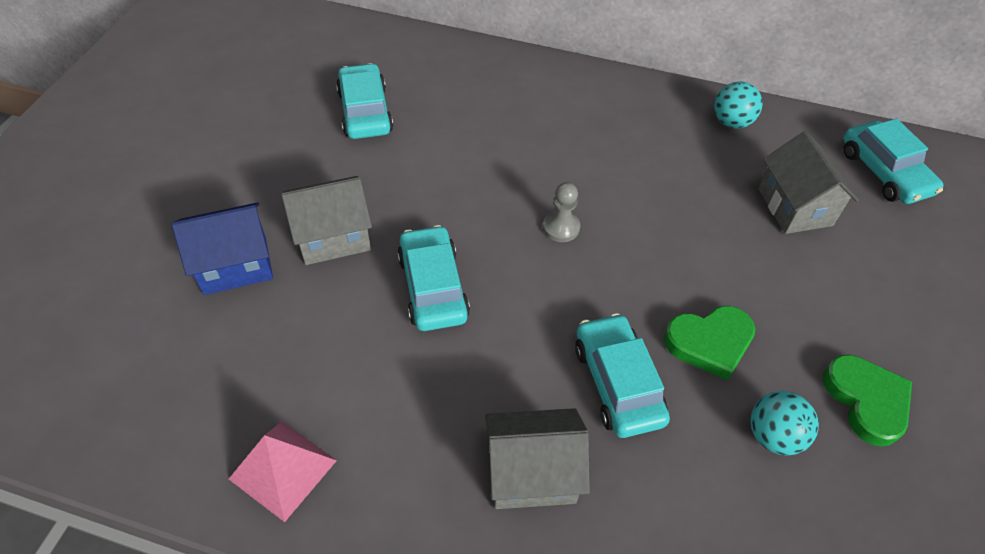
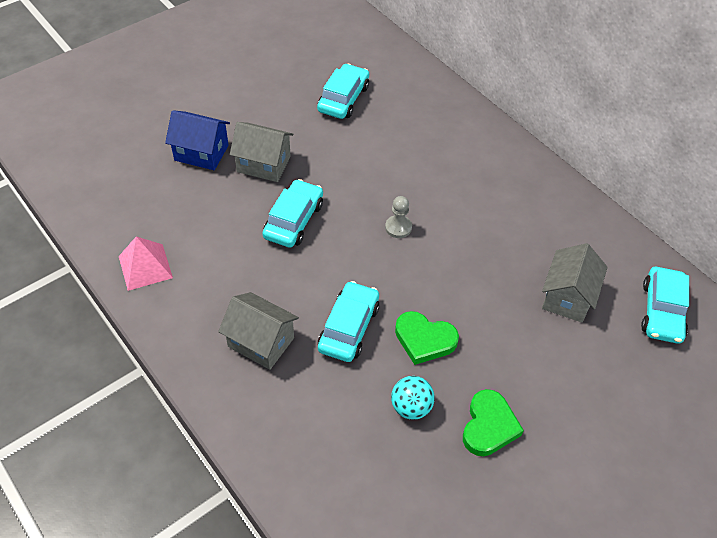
camera: 35 degrees right, 0 degrees up
turquoise ball [714,81,762,129] -> none

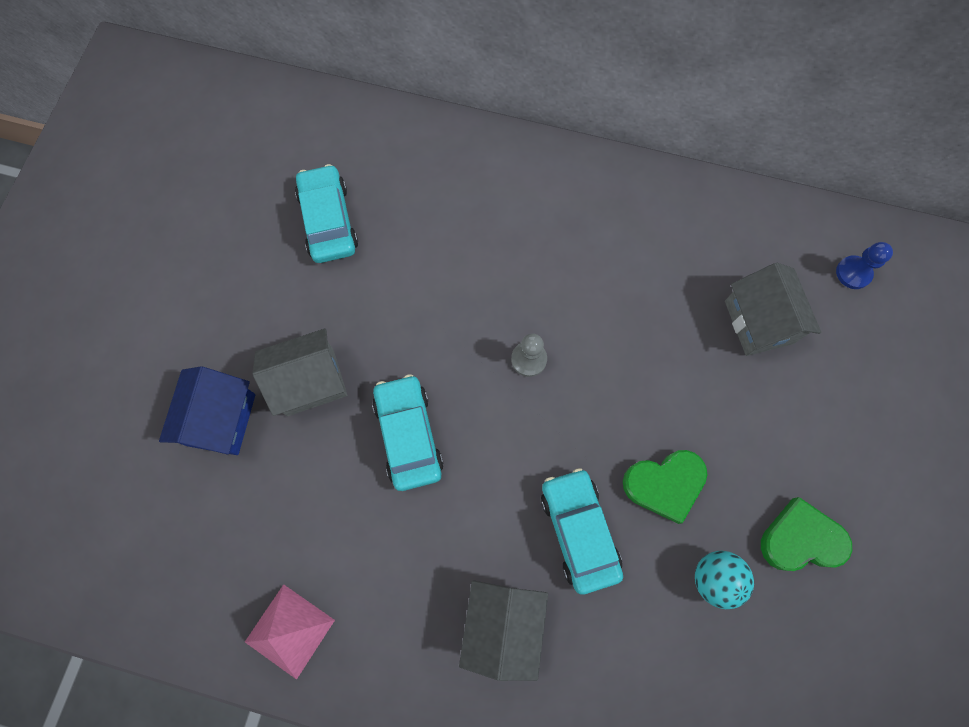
camera: 35 degrees left, 20 degrees up
blue house [165,110,230,170] -> blue house turned 60 degrees counterclockwise [159,366,256,455]
grey house [218,292,299,370] -> grey house turned 75 degrees counterclockwise [459,580,548,681]
green heart [463,389,524,456] -> green heart turned 75 degrees counterclockwise [761,497,852,571]
turquoise car [641,267,689,344] -> blue pawn [836,242,893,289]

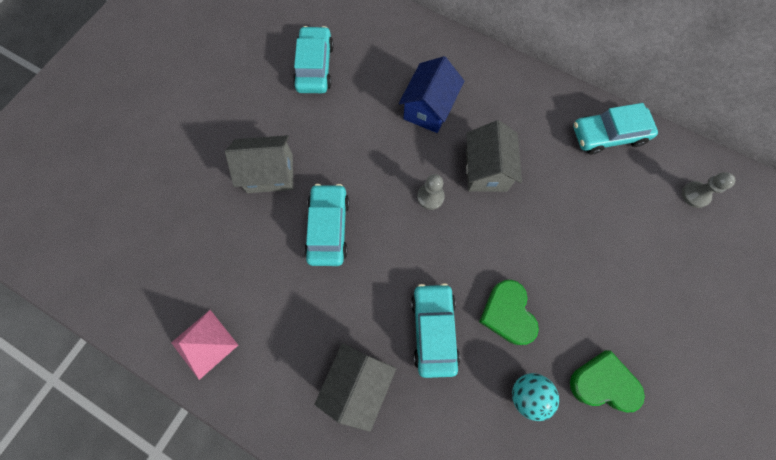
camera: 15 degrees right, 0 degrees up
blue house [159,366,256,455] -> blue house moved to [399,56,464,133]
green heart [623,450,708,524] -> green heart turned 75 degrees clockwise [479,280,539,345]
grey house [725,263,821,356] -> grey house moved to [466,120,522,192]
blue pawn [836,242,893,289] -> grey pawn [682,172,735,208]
none -> turquoise car [573,103,658,155]

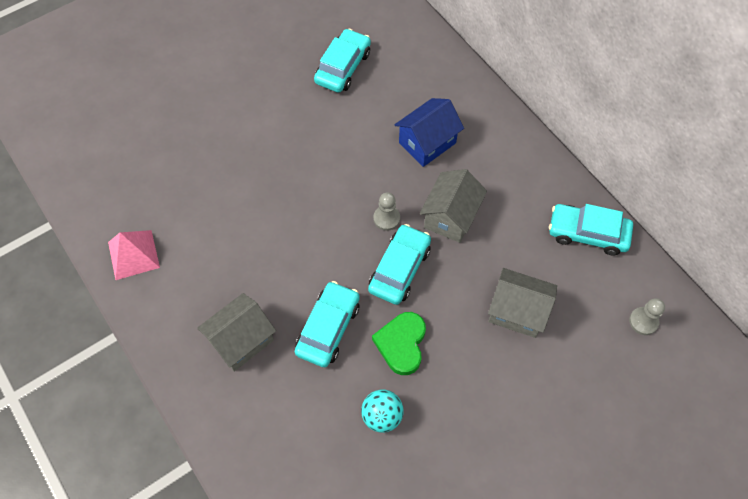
camera: 25 degrees right, 10 degrees down
grey house [225,135,293,193] -> grey house moved to [488,268,557,338]
turquoise car [304,184,350,266] -> turquoise car moved to [368,224,431,305]
green heart [570,351,645,413] -> none

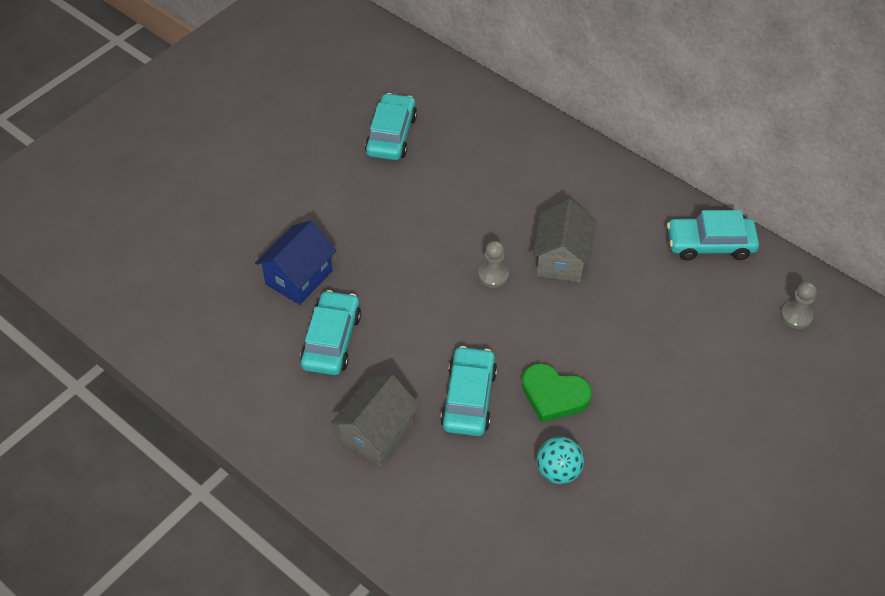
camera: 15 degrees left, 10 degrees down
pink pyramid [108,230,160,280] -> none
turquoise car [368,224,431,305] -> turquoise car moved to [300,290,361,375]
green heart [372,312,426,375] -> green heart turned 60 degrees counterclockwise [522,363,592,423]
blue house [394,98,464,167] -> blue house moved to [255,221,337,305]
grey house [488,268,557,338] -> none

